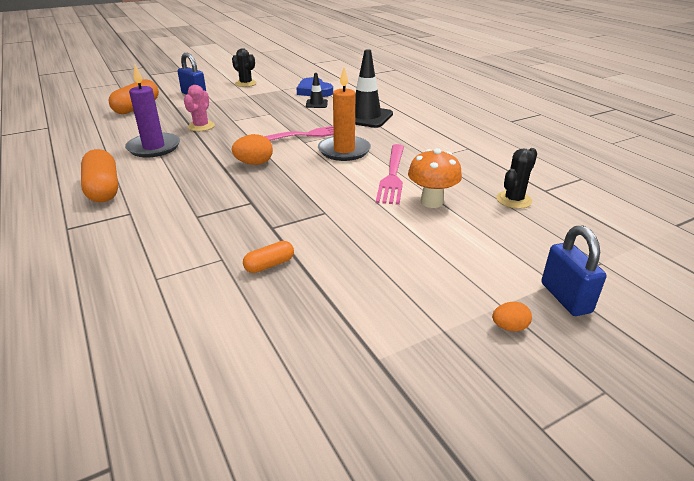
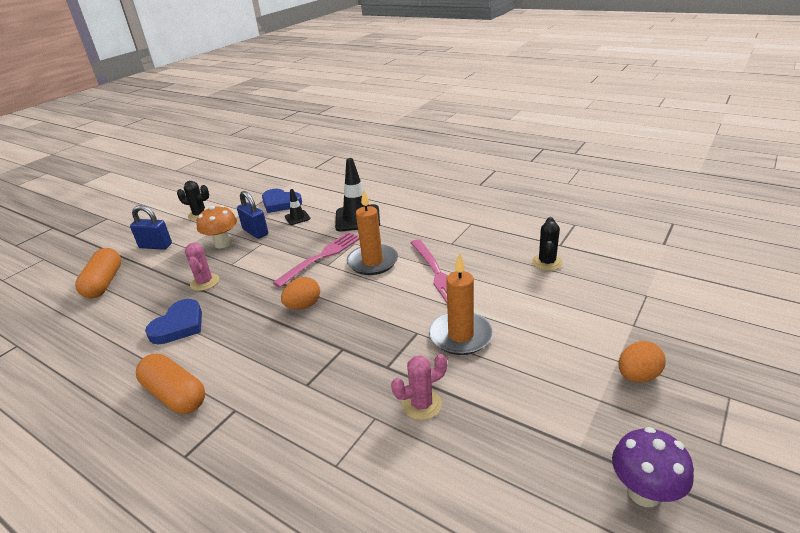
camera: 25 degrees left, 0 degrees up
purple candle [125,65,180,157] -> blue heart [145,299,202,344]
orange capsule [243,241,294,273] -> pink cactus [391,354,447,420]
orange mushroom [408,148,462,208] -> orange mushroom moved to [196,205,237,249]
orange egg [492,302,532,331] -> orange egg [619,341,666,383], size x1.65
blue padlock [542,226,606,316] -> blue padlock moved to [237,191,268,239]
none -> orange candle [429,253,493,355]
none -> purple mushroom [612,427,694,507]

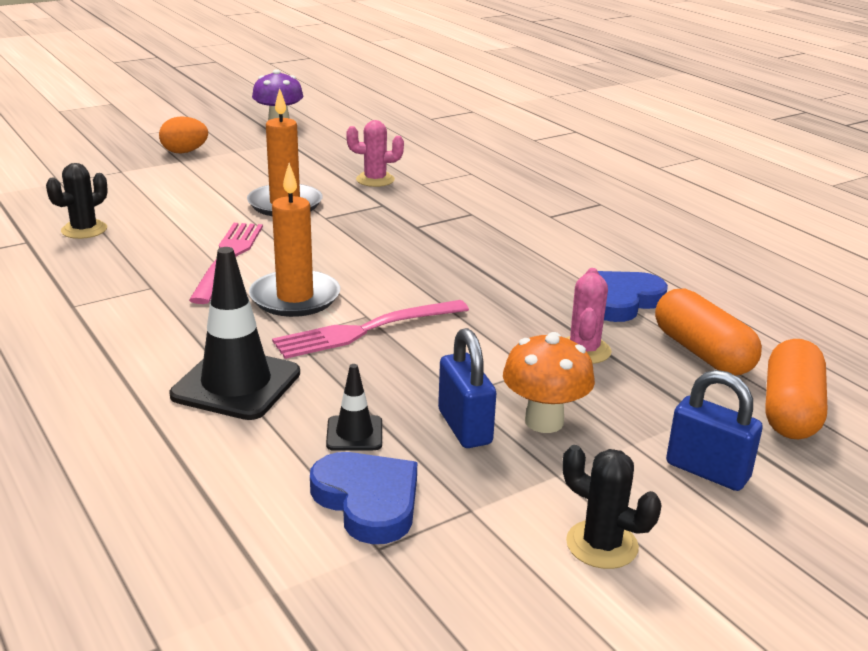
camera: 160 degrees left, 5 degrees down
orange capsule [136,353,205,414] -> orange capsule moved to [655,288,762,375]
orange egg [281,277,320,309] -> none

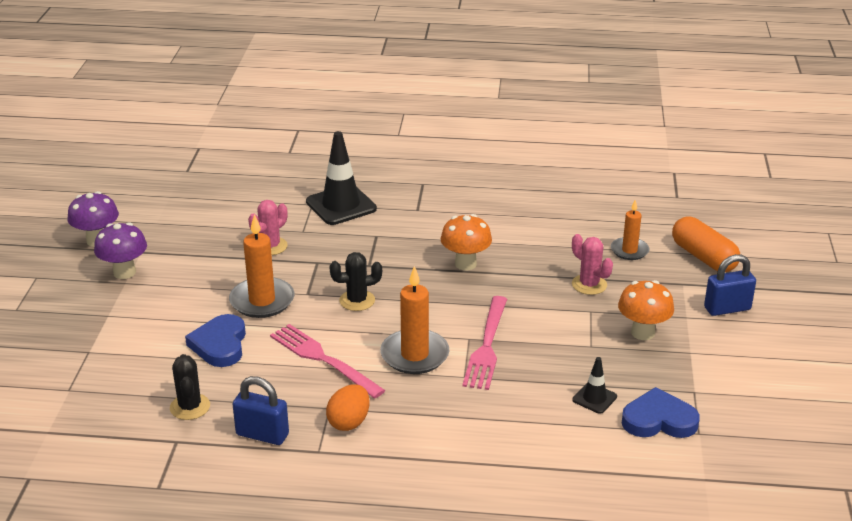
camera: 50 degrees left, 5 degrees up
orange egg [159,116,208,153] -> orange egg moved to [326,384,370,431]
black traffic cone [169,247,300,420] -> black traffic cone moved to [306,131,377,225]
blue padlock [438,328,496,448] -> blue padlock moved to [232,376,289,445]
black cactus [563,445,662,569] -> black cactus moved to [329,252,382,311]
blue heart [598,271,668,322] -> blue heart moved to [185,314,246,367]
orange capsule [655,288,762,375] -> orange candle [611,200,649,260]
none -> purple mushroom [94,223,147,279]
none -> orange mushroom [441,214,492,270]

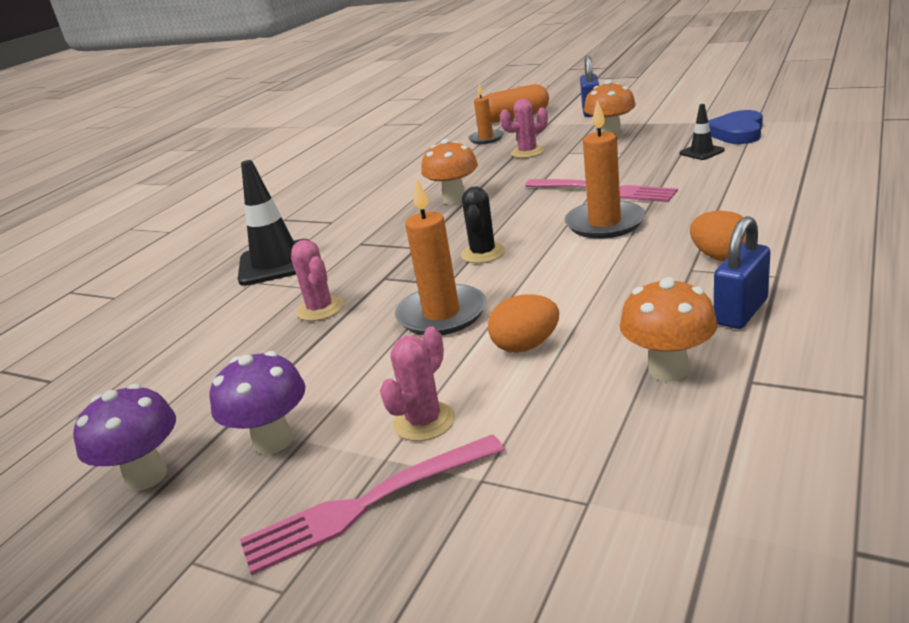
camera: 65 degrees left, 5 degrees down
black cactus [170,354,210,420] -> orange mushroom [619,277,717,381]
blue heart [185,314,246,367] -> orange egg [488,294,559,353]
pink fork [270,324,385,399] -> pink fork moved to [240,434,505,575]
none -> pink cactus [380,327,455,441]

